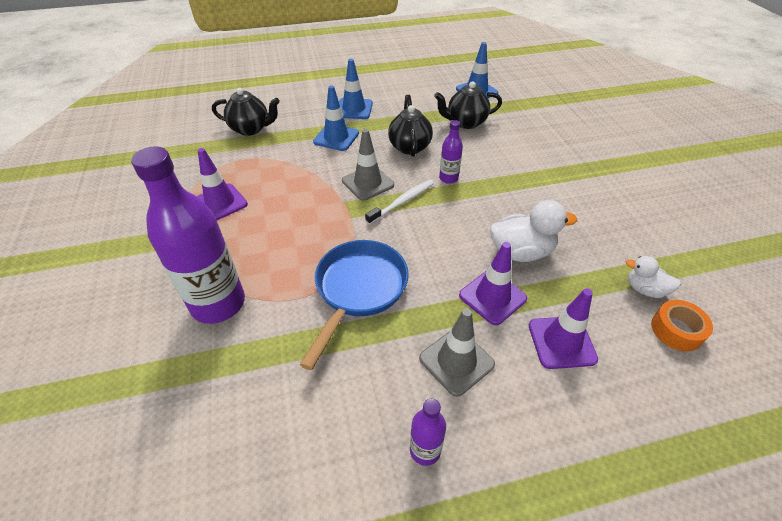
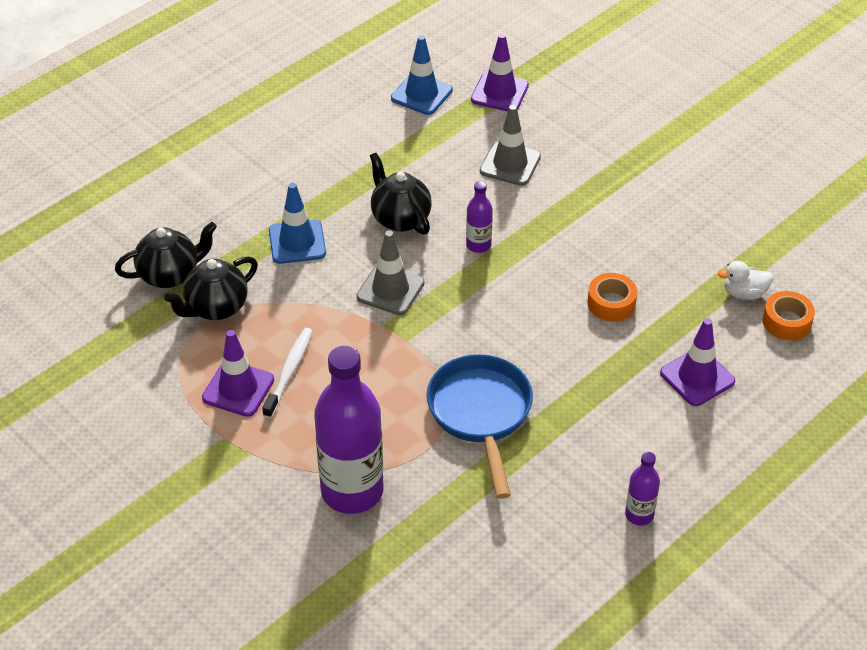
camera: 30 degrees left, 0 degrees up
blue traffic cone [339,59,373,119] -> none
white toothbrush [365,180,434,224] -> white toothbrush moved to [262,328,313,418]
grey traffic cone [419,308,495,397] -> grey traffic cone moved to [480,105,541,186]
black teapot [434,81,502,129] -> black teapot moved to [164,257,258,320]
purple traffic cone [459,242,527,325] -> purple traffic cone moved to [471,34,529,111]
white duck [490,200,577,262] -> orange tape [587,273,637,322]

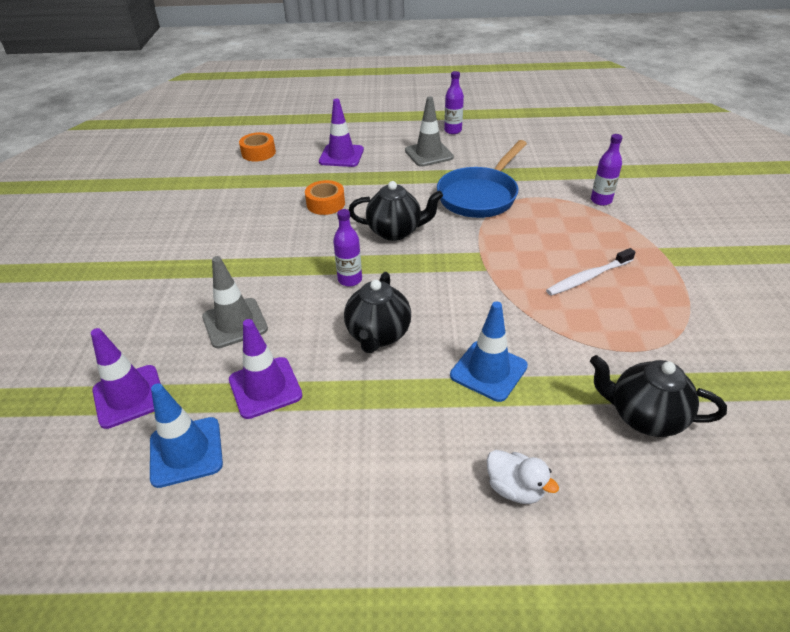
camera: 135 degrees left, 5 degrees down
black teapot [164,257,258,320] -> black teapot moved to [349,181,443,241]
purple traffic cone [202,330,274,417] -> purple traffic cone moved to [229,319,303,419]
purple bottle [314,346,383,514] -> purple bottle [591,134,623,206], size x0.46
grey traffic cone [356,231,425,315] -> grey traffic cone moved to [405,96,454,167]
white duck [718,261,773,300] -> white duck moved to [487,450,559,504]

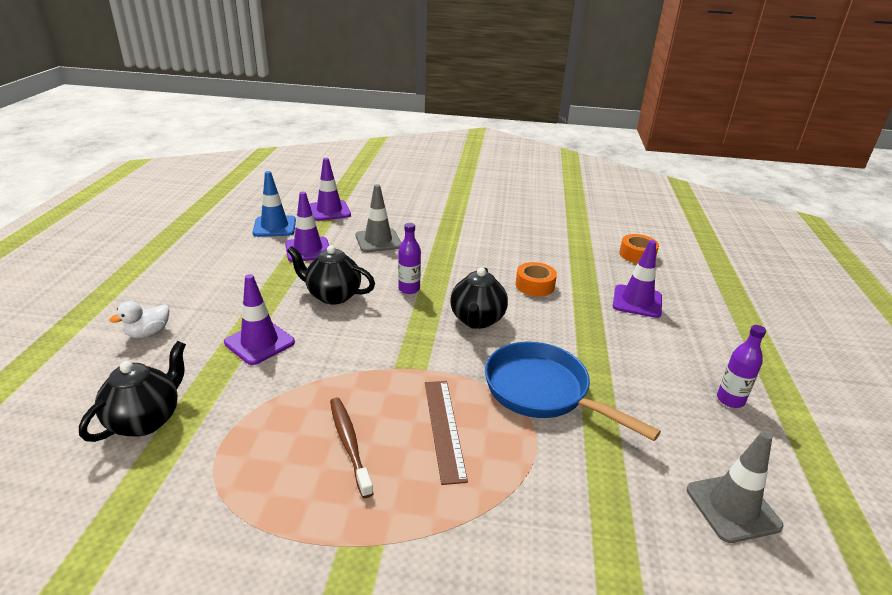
camera: 95 degrees right, 10 degrees down
grey traffic cone [405,96,454,167] -> grey traffic cone moved to [687,431,784,543]
blue traffic cone [450,302,528,402] -> purple traffic cone [224,274,295,365]
white toothbrush [546,248,636,296] -> brown toothbrush [330,397,374,498]
purple bottle [591,134,623,206] -> none
none -> brown ruler [425,381,468,485]

